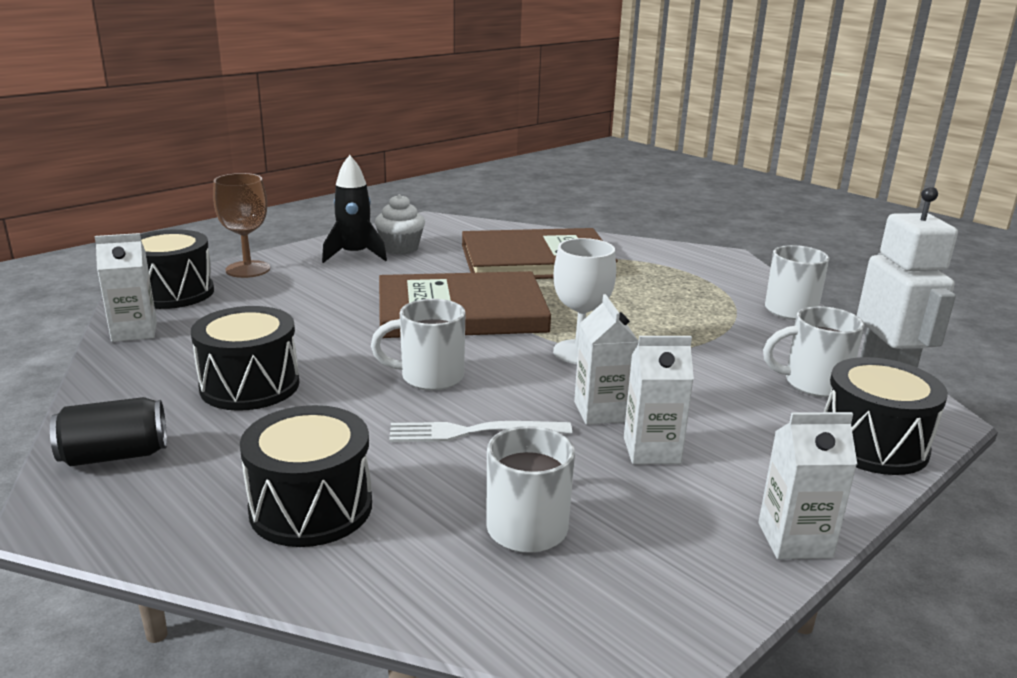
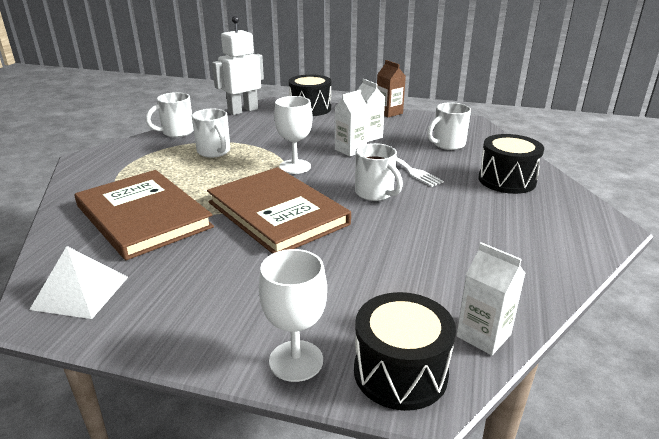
camera: 120 degrees left, 5 degrees up
black can [50,397,167,466] -> none
black drum [191,306,299,411] -> none
brown goblet [213,173,270,278] -> white goblet [259,249,327,382]
black rocket [322,155,387,263] -> none
white cupcake [375,194,425,255] -> none
white carton [758,412,857,559] -> brown carton [377,60,406,117]
white mug [763,306,865,397] -> white mug moved to [192,109,230,158]
none -> white pyramid [29,246,128,319]

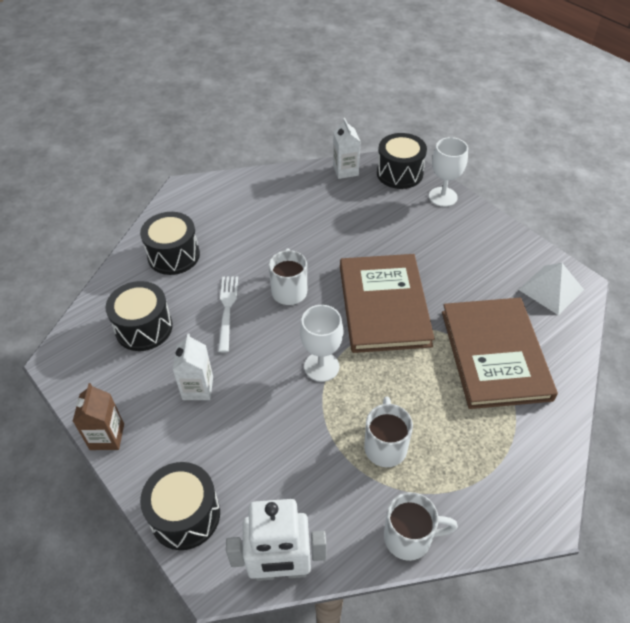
camera: 145 degrees left, 20 degrees up
white carton [335,90,368,156] -> none
white mug [427,102,471,150] -> black drum [105,281,173,351]

